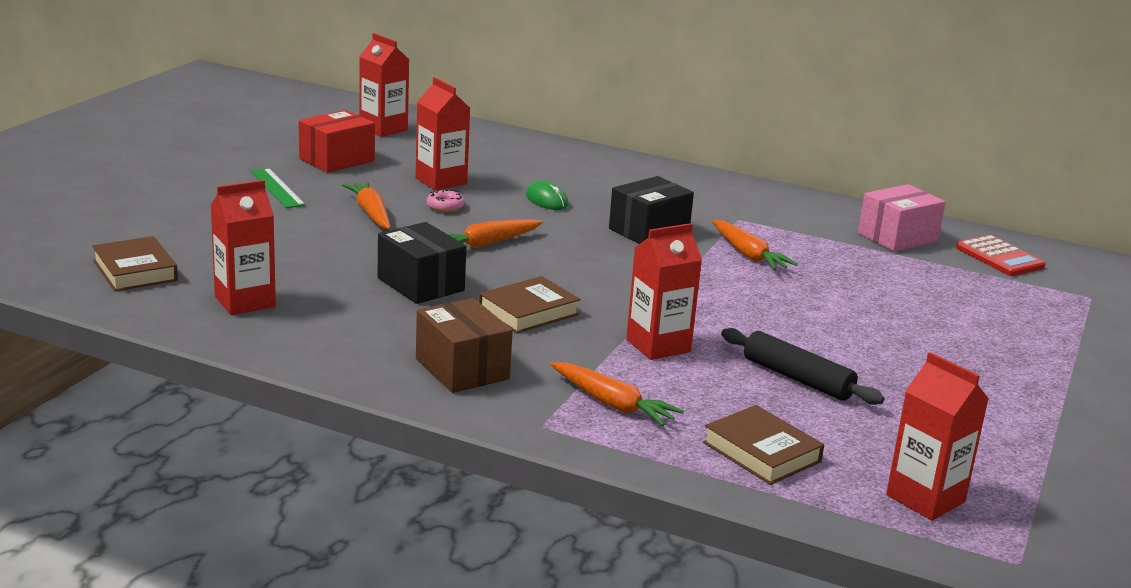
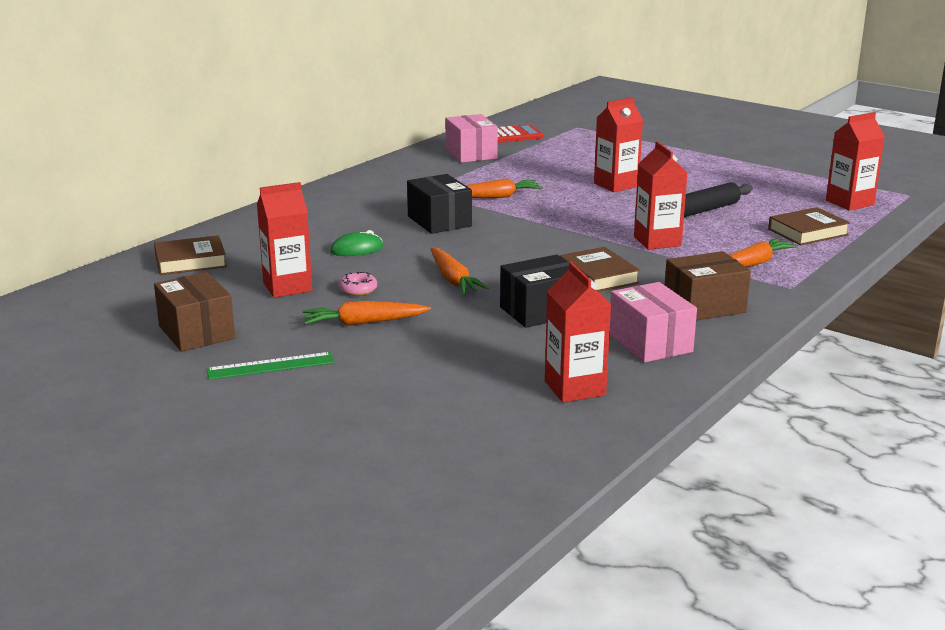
camera: 75 degrees left, 0 degrees up
brown book [92,236,178,291] -> brown book moved to [154,235,227,275]
red box [299,110,375,173] -> brown box [154,272,235,352]
red carton [359,33,409,137] -> red carton moved to [594,97,643,192]
none -> pink box [609,282,697,363]

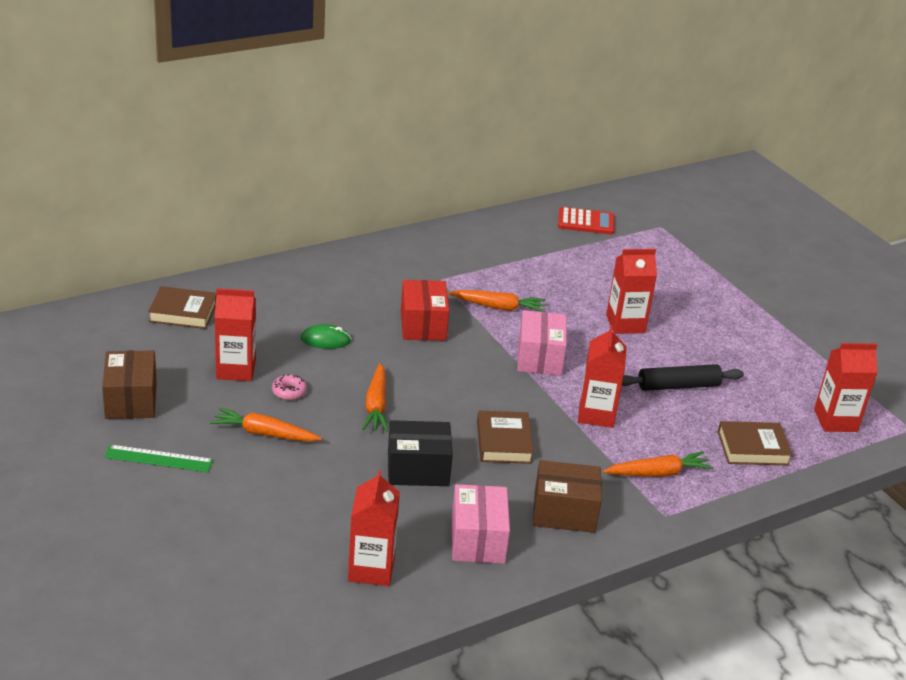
camera: 20 degrees right, 10 degrees up
black box [407,174,472,234] -> red box [401,280,449,341]
pink box [445,114,498,163] -> pink box moved to [517,310,567,376]

